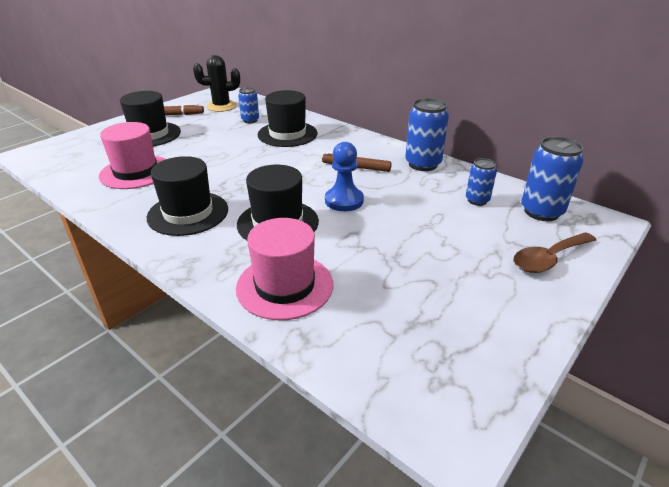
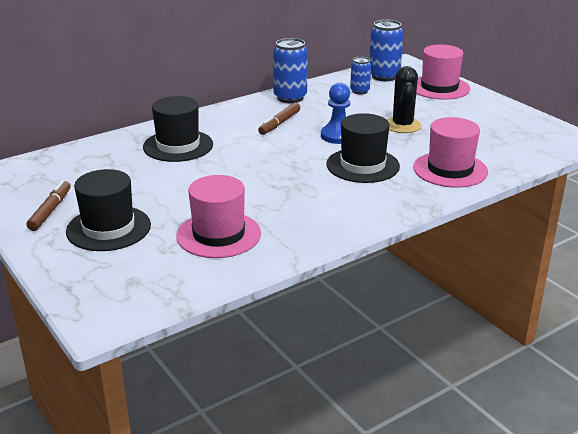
camera: 75 degrees left, 5 degrees down
black hat [147,156,228,236] -> none
black cactus [193,55,240,112] -> black cactus moved to [387,66,421,133]
blue can [238,87,259,124] -> none
brown spoon [513,232,596,273] -> pink hat [416,44,470,100]

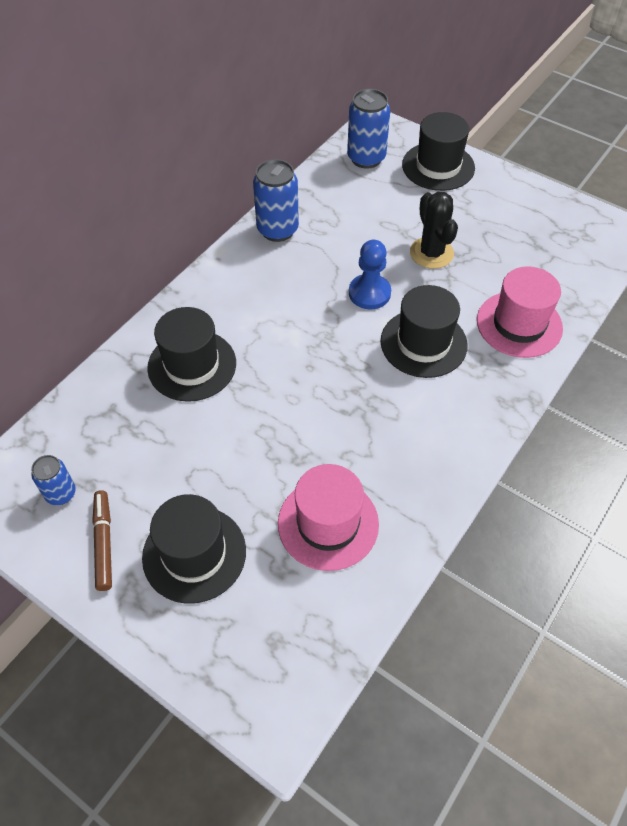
camera: 20 degrees left, 25 degrees up
brown marker [258,103,300,135] -> none
blue can [350,57,371,94] -> blue can moved to [31,455,76,505]
pink hat [416,44,470,100] -> black hat [402,112,475,191]

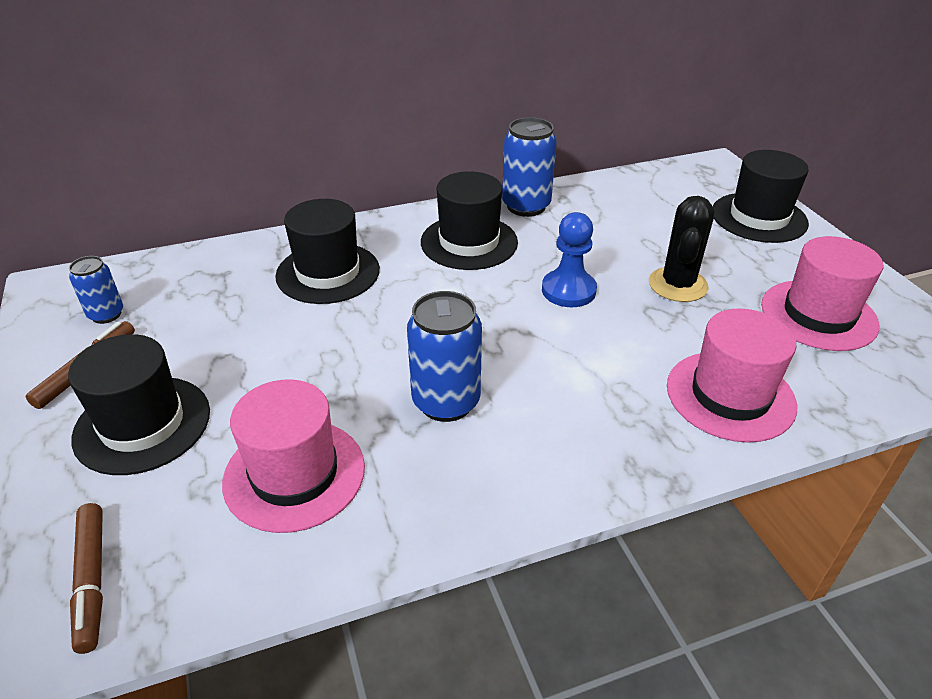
camera: 35 degrees right, 15 degrees down
blue can [347,89,390,169] -> blue can moved to [407,291,482,422]
black hat [380,285,468,378] -> black hat moved to [421,171,518,270]
none -> brown marker [70,503,103,654]
none -> pink hat [761,236,883,351]

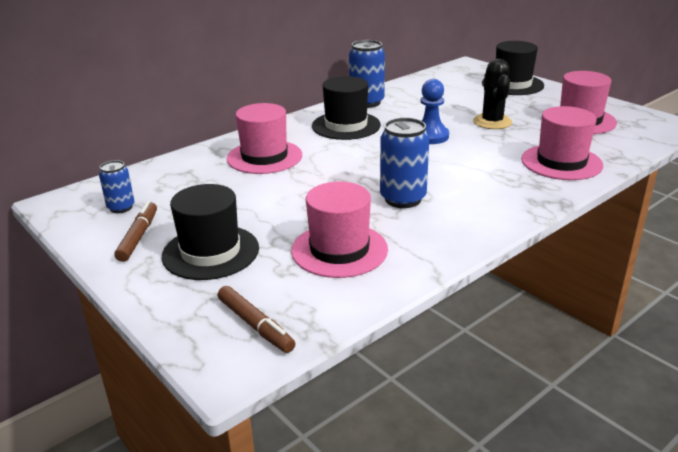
camera: 20 degrees left, 10 degrees down
black hat [275,199,380,304] -> pink hat [227,103,302,174]

